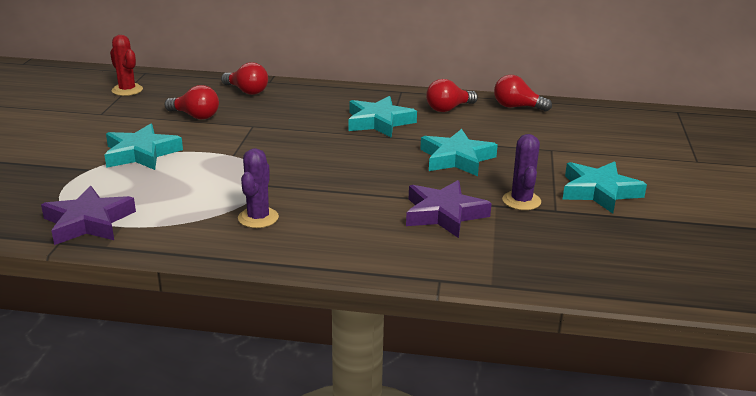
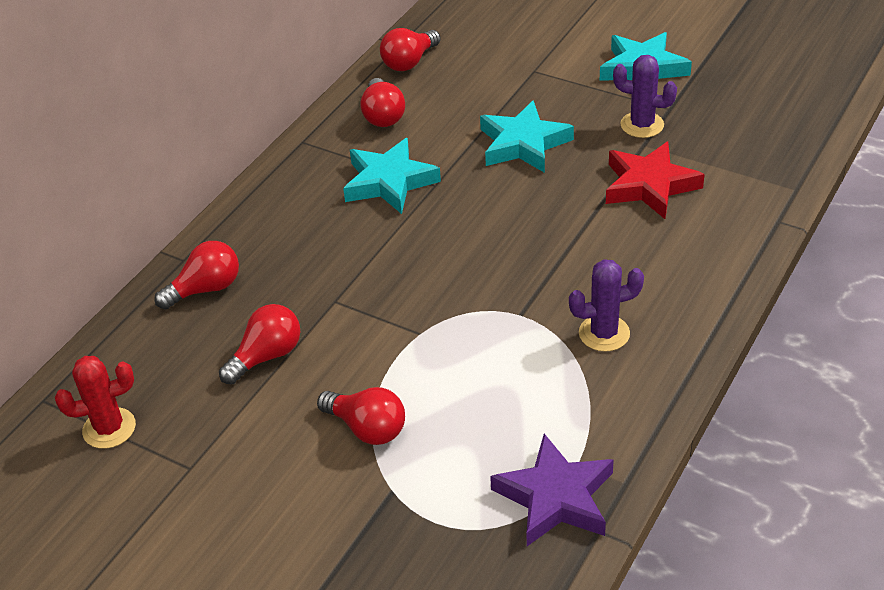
camera: 65 degrees left, 15 degrees up
turquoise star [105,123,183,170] -> red light bulb [317,387,405,445]
purple cactus [238,148,279,228] -> purple cactus turned 45 degrees counterclockwise [569,259,644,352]
purple star [406,180,492,238] -> red star [606,142,705,219]

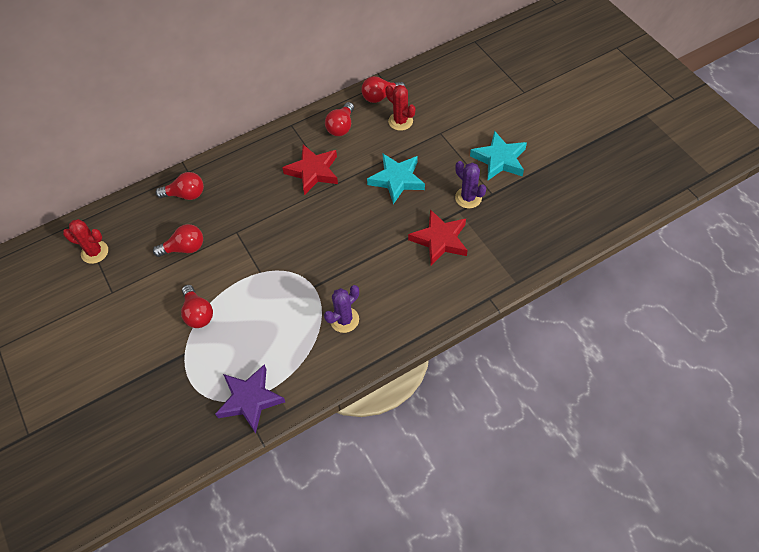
camera: 30 degrees right, 15 degrees up
turquoise star [343,138,441,214] -> red star [282,145,338,195]
purple cactus [569,259,644,352] -> purple cactus turned 60 degrees counterclockwise [324,285,359,333]
none -> red cactus [385,85,416,131]

